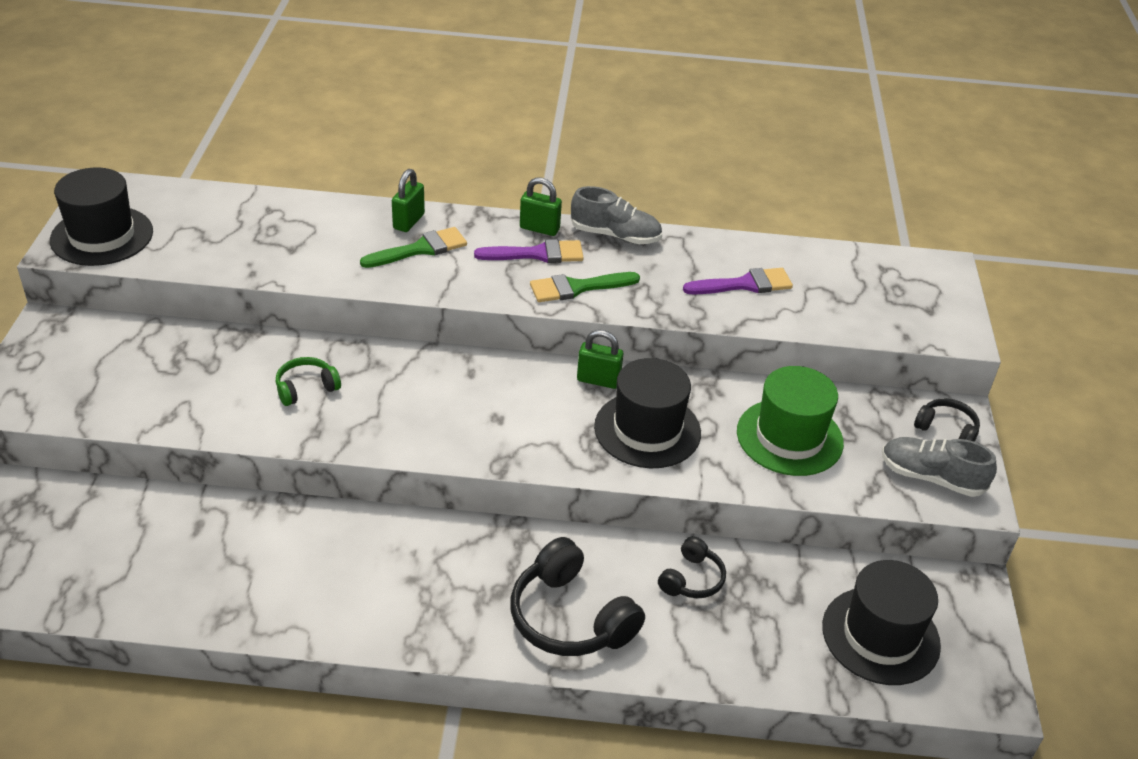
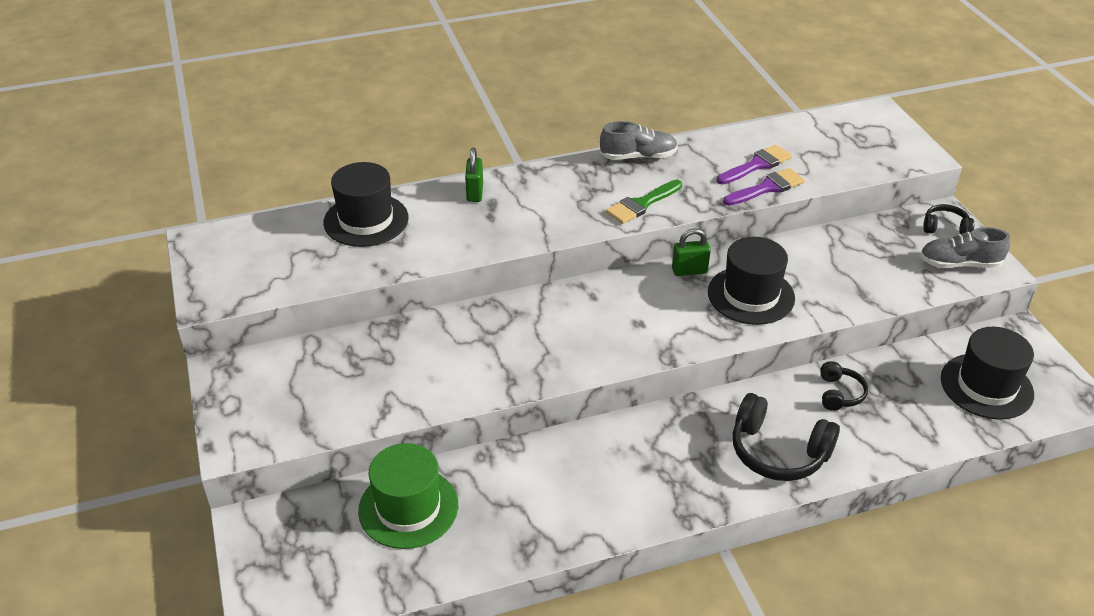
camera: 20 degrees left, 0 degrees up
black hat [50,168,153,266] -> black hat moved to [323,162,408,247]
green headphones [276,357,341,406] -> none
green brush [360,227,467,268] -> none
purple brush [474,239,584,263] -> purple brush moved to [723,168,805,206]
green padlock [520,177,562,236] -> none
green hat [737,366,844,476] -> green hat moved to [358,443,458,549]

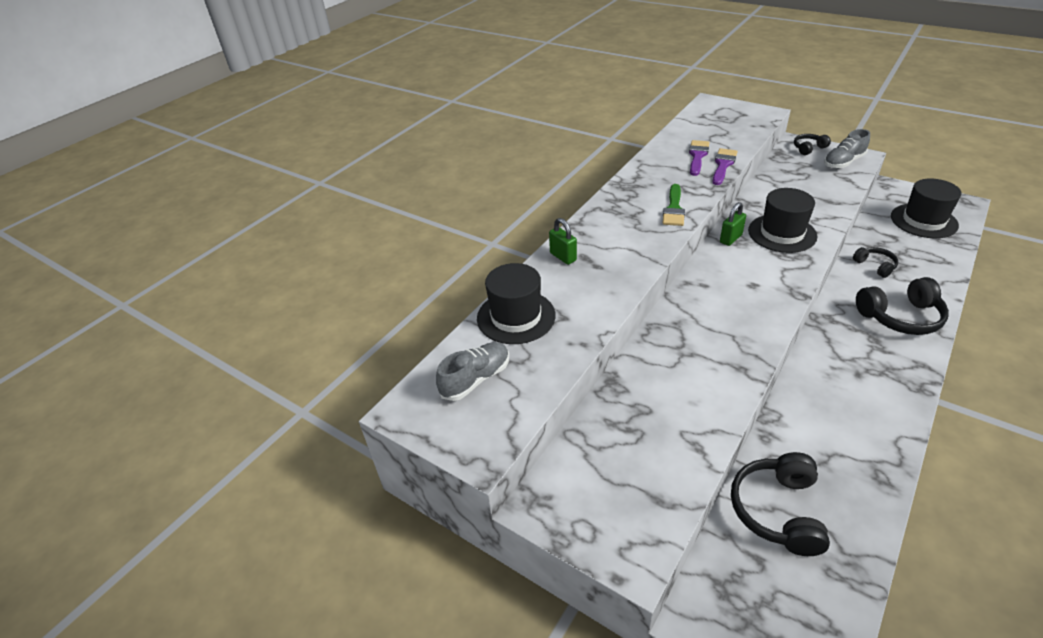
camera: 35 degrees left, 0 degrees up
green hat [358,443,458,549] -> black headphones [731,452,830,556]
grey shoe [600,121,678,160] -> grey shoe moved to [436,342,509,401]

